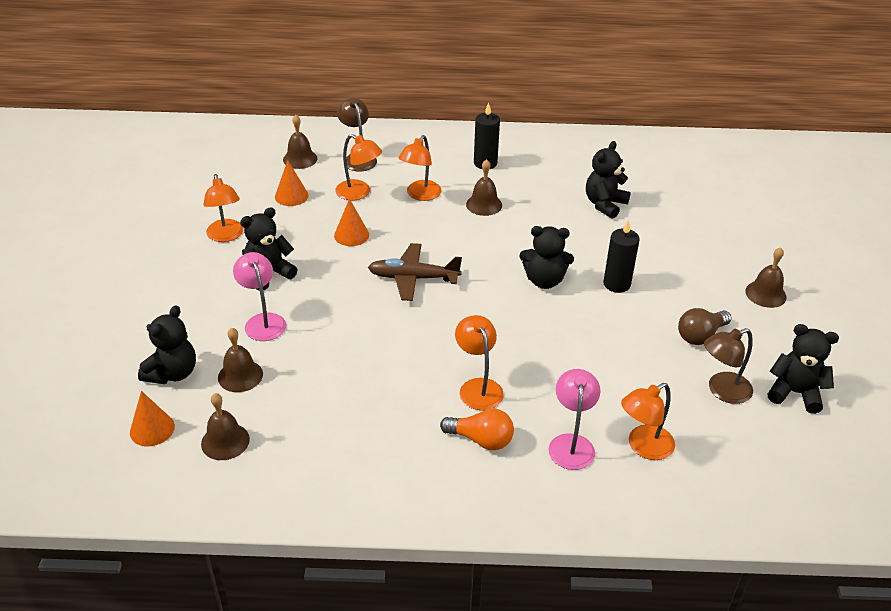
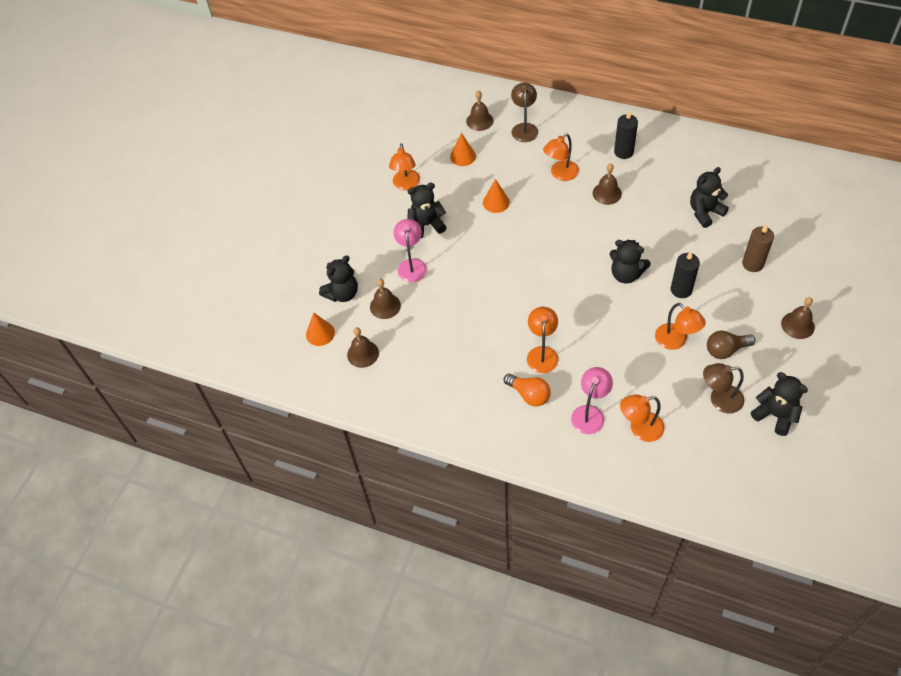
camera: 25 degrees right, 15 degrees up
orange lamp [335,134,382,200] -> orange lamp moved to [655,303,706,350]
brown plane [368,243,462,301] -> none
none -> brown candle [742,224,774,272]

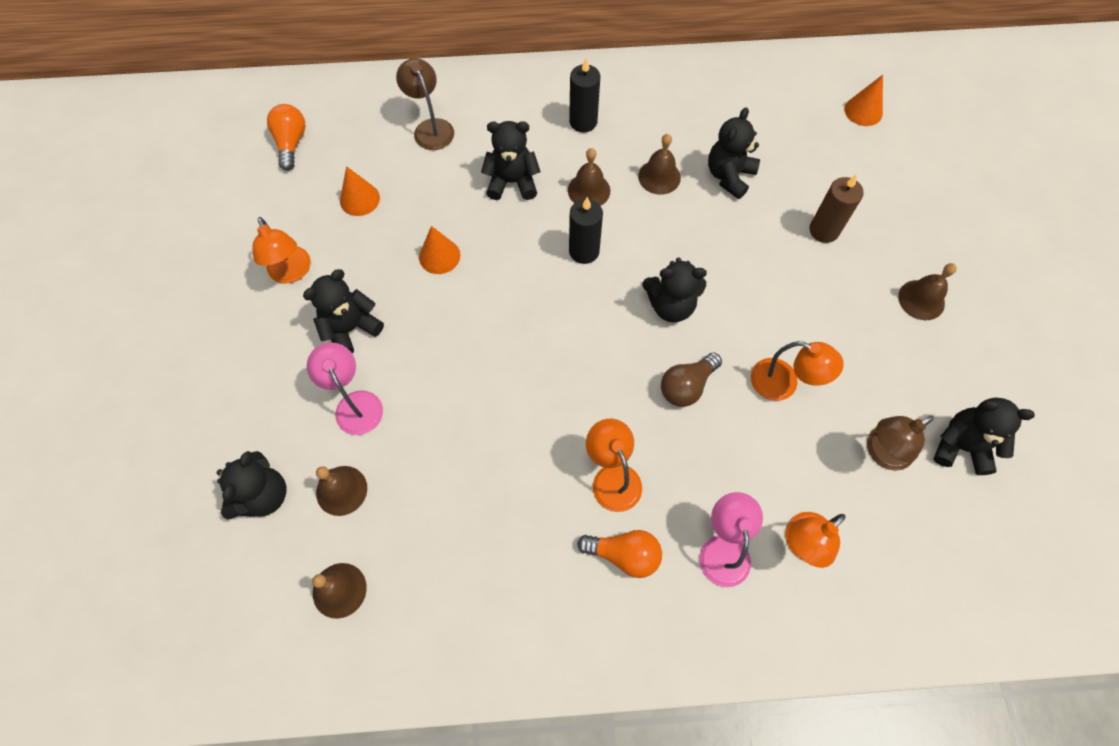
camera: 30 degrees left, 10 degrees up
orange cone [306,313,335,346] -> orange cone moved to [845,75,883,126]
brown bell [466,90,493,131] -> brown bell moved to [638,134,681,195]
orange lamp [543,133,579,181] -> black teddy bear [481,121,541,200]
black candle [671,251,700,298] -> black candle moved to [569,197,603,264]
brown light bulb [707,331,755,359] -> brown light bulb moved to [661,352,722,407]
none -> orange light bulb [267,104,305,171]

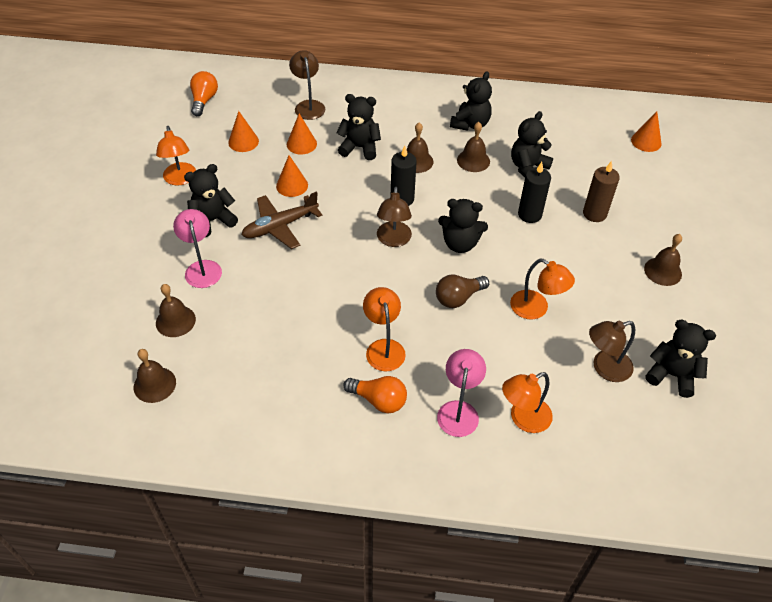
camera: 10 degrees right, 15 degrees down
black teddy bear [217,451,287,519] -> black teddy bear moved to [450,71,492,131]
black candle [569,58,600,132] -> black candle moved to [518,162,551,223]
none -> brown plane [242,191,322,249]
none -> orange cone [287,113,317,154]
none -> brown lamp [377,187,412,247]

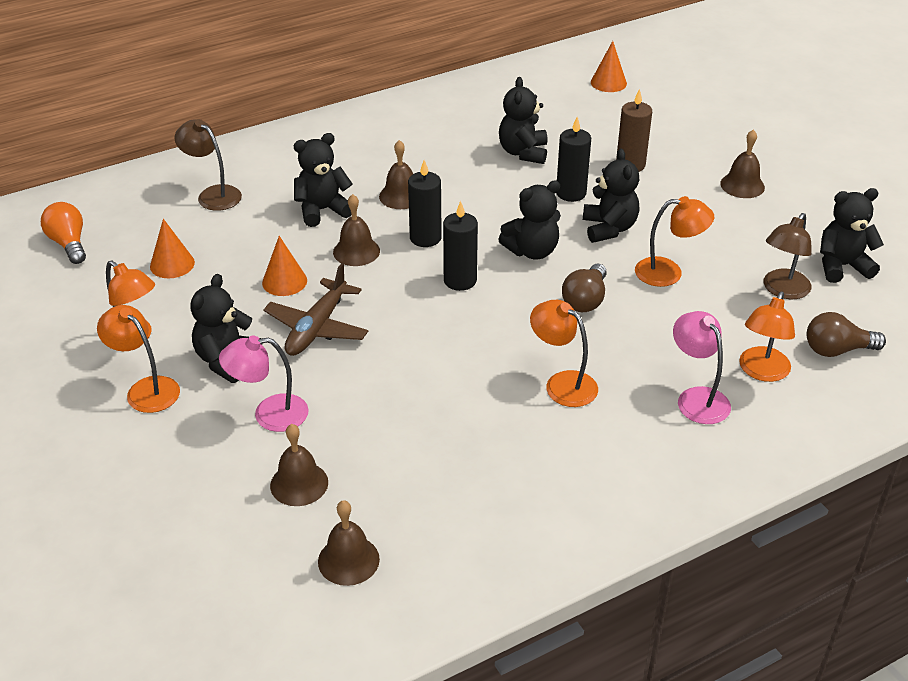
camera: 35 degrees left, 10 degrees down
pink lamp [173,209,222,288] -> pink lamp turned 45 degrees counterclockwise [219,335,309,432]
orange cone [287,113,317,154] -> none
orange light bulb [343,376,407,413] -> none
brown lamp [377,187,412,247] -> black candle [443,201,478,291]
black teddy bear [450,71,492,131] -> black teddy bear moved to [583,149,639,243]
brown bell [457,122,490,172] -> brown bell moved to [333,194,380,266]
none -> orange lamp [97,305,180,413]
none -> brown light bulb [807,312,886,357]

